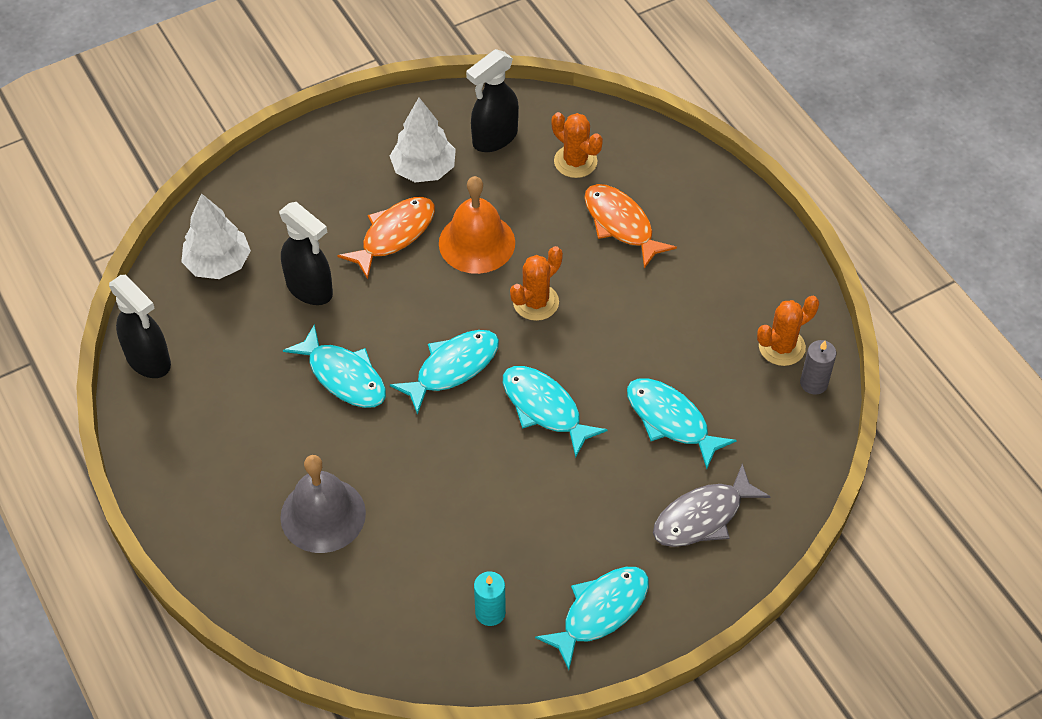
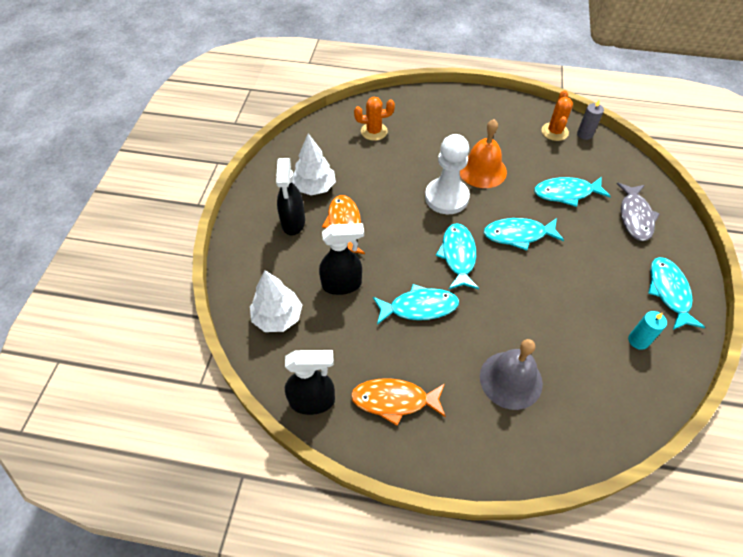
camera: 50 degrees left, 0 degrees up
orange bell [439,176,515,274] -> orange bell moved to [460,119,507,188]
black spray bottle [466,49,519,152] -> black spray bottle moved to [276,158,305,235]
orange cactus [510,246,563,321] -> white pawn [425,134,470,214]
orange fish [584,184,677,269] -> orange fish moved to [351,378,446,426]

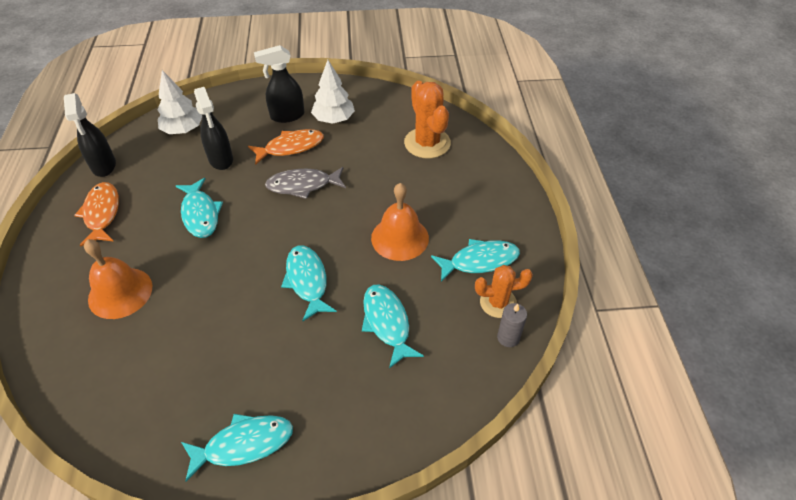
camera: 75 degrees right, 5 degrees down
orange cactus [354,97,395,141] -> orange cactus [404,81,451,158], size x1.58
white pawn [425,134,470,214] -> none
turquoise fish [436,223,479,290] -> turquoise fish moved to [431,239,520,282]
grey bell [480,339,543,410] -> orange bell [84,239,152,319]
grey fish [617,183,660,241] -> grey fish moved to [265,167,346,199]
turquoise candle [628,311,667,350] -> none

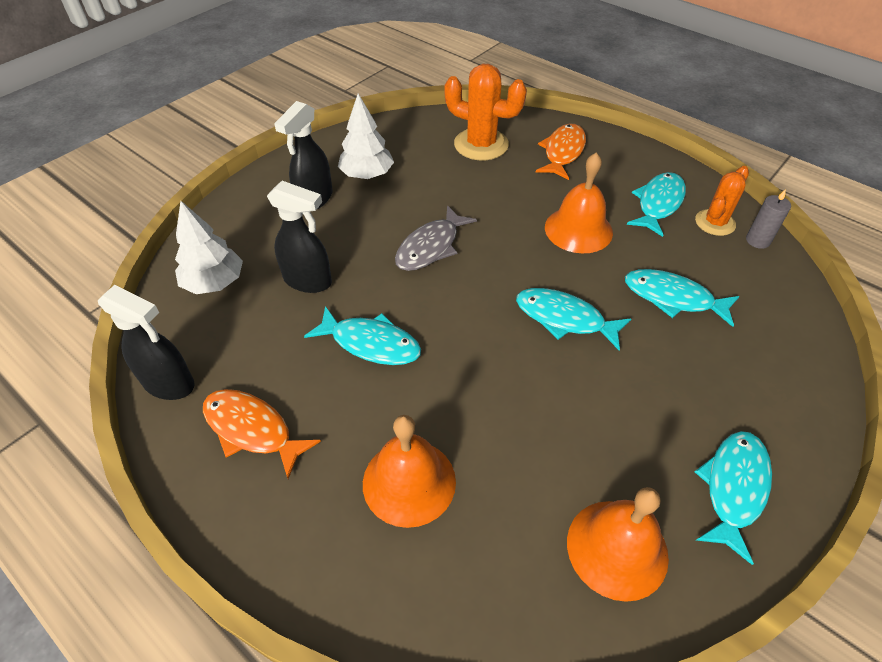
camera: 45 degrees left, 0 degrees up
orange fish [248,129,324,165] -> orange fish moved to [536,124,586,180]
none -> orange bell [567,487,669,602]

